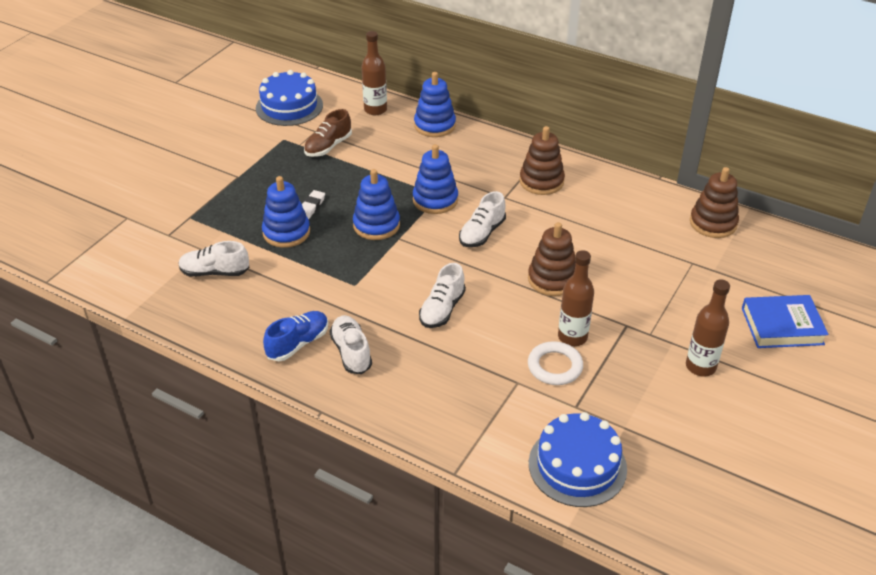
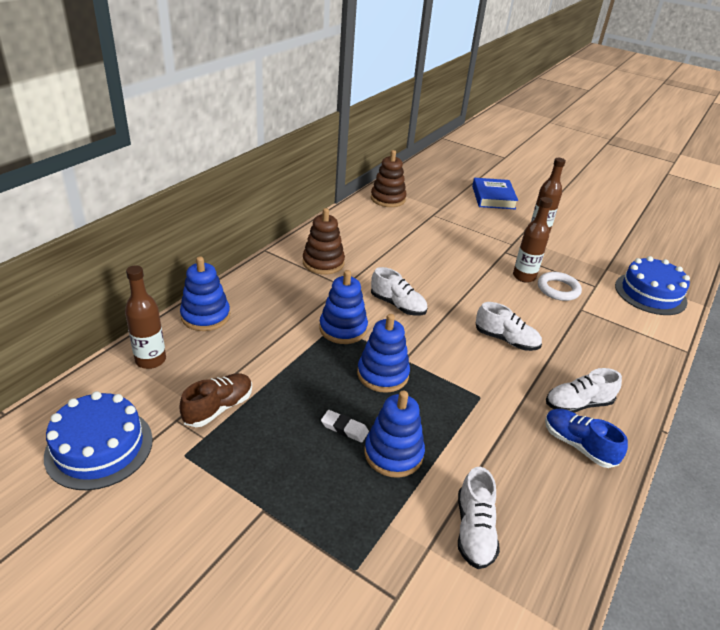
camera: 90 degrees left, 5 degrees down
brown shoe [304,109,352,157] -> brown shoe turned 90 degrees counterclockwise [180,373,252,427]
brown stacking toy [528,222,576,296] -> none

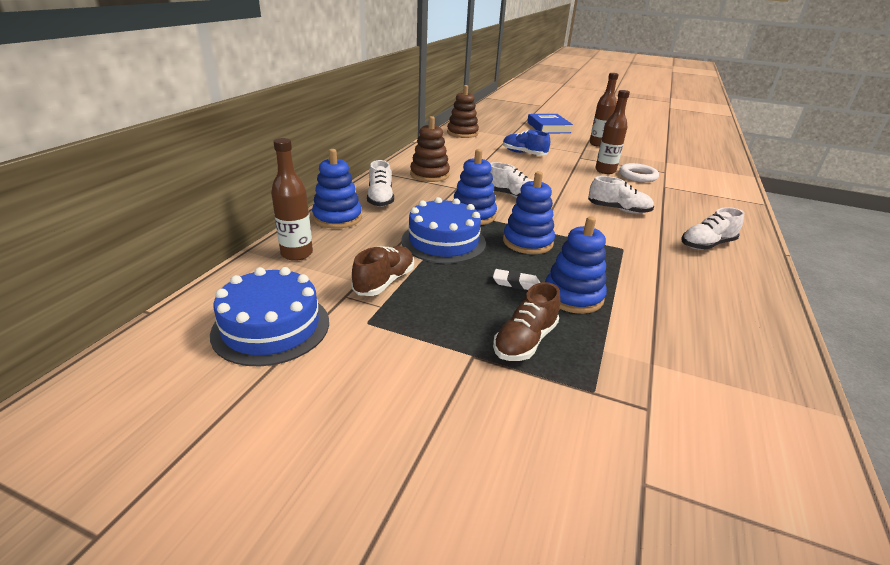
camera: 10 degrees left, 5 degrees down
white shoe [458,467,500,569] -> white shoe moved to [367,160,394,207]
blue shoe [545,409,628,468] -> blue shoe moved to [503,130,550,155]
blue cake [615,256,690,315] -> blue cake moved to [401,197,486,264]
none -> brown shoe [493,282,560,361]

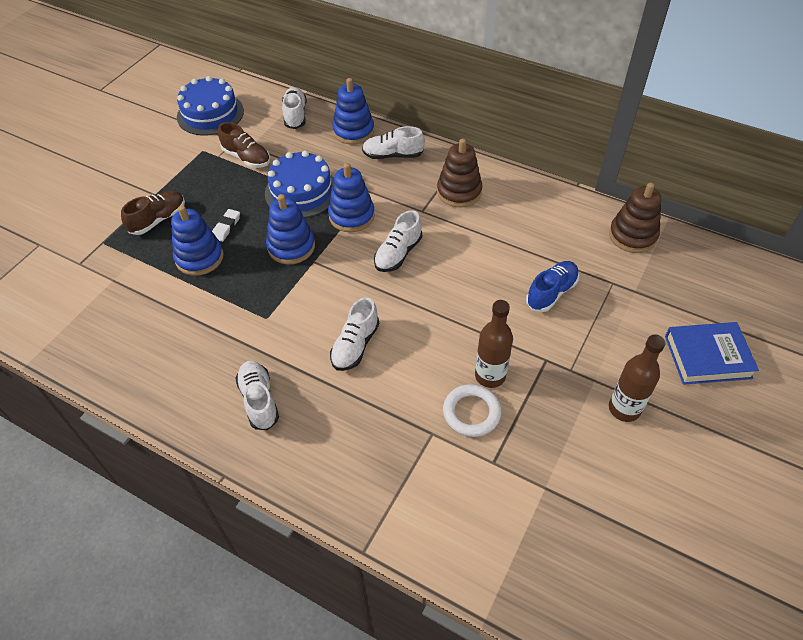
camera: 100 degrees right, 20 degrees up
brown bottle [271,138,313,261] -> white shoe [282,87,306,129]
brown shoe [493,282,560,361] -> brown shoe turned 90 degrees clockwise [121,191,185,235]

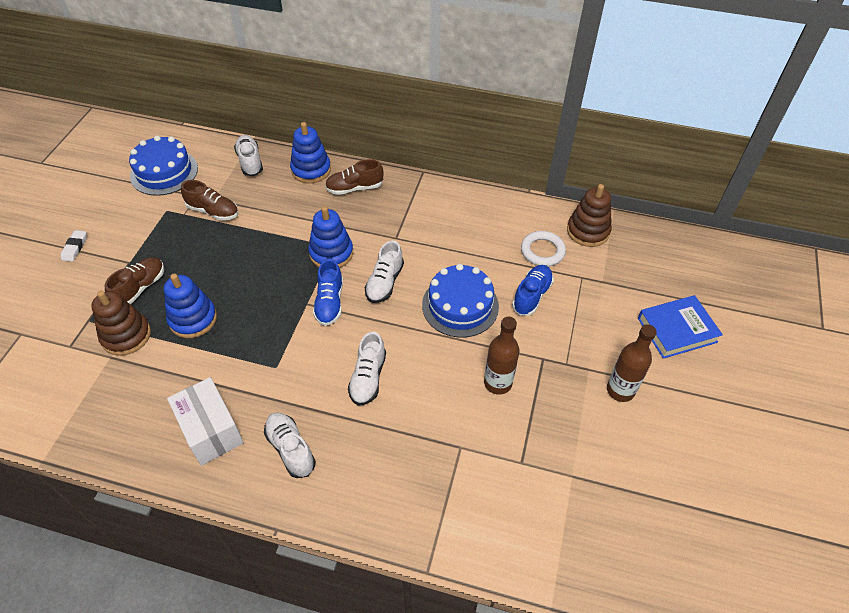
camera: 15 degrees left, 0 degrees up
white eraser [212,209,240,242] -> white eraser moved to [61,230,87,262]
blue cake [265,151,334,218] -> blue cake moved to [422,264,499,338]
blue stacking toy [266,194,315,265] -> none
white shoe [362,126,425,159] -> brown shoe [325,159,384,195]
brown stacking toy [437,138,482,207] -> brown stacking toy moved to [91,291,151,356]
white ring [443,384,501,437] -> white ring moved to [521,231,566,266]
none -> white box [167,377,244,466]
none -> blue shoe [313,259,343,326]

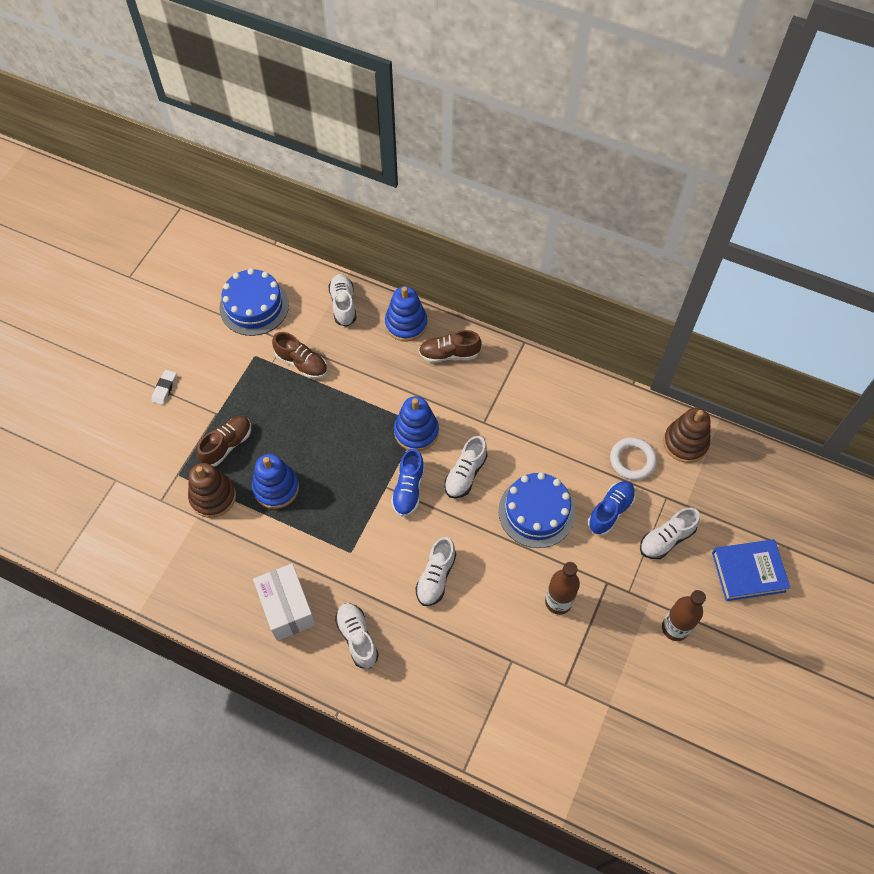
camera: 10 degrees right, 10 degrees up
none -> white shoe [640,508,700,559]

